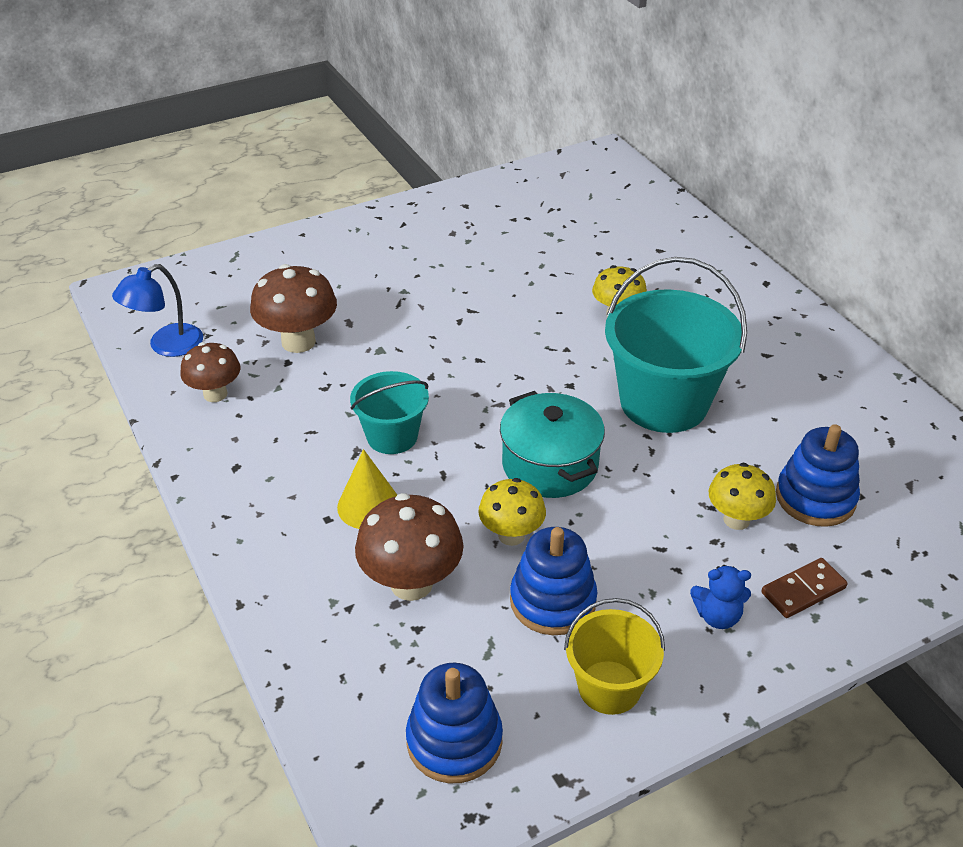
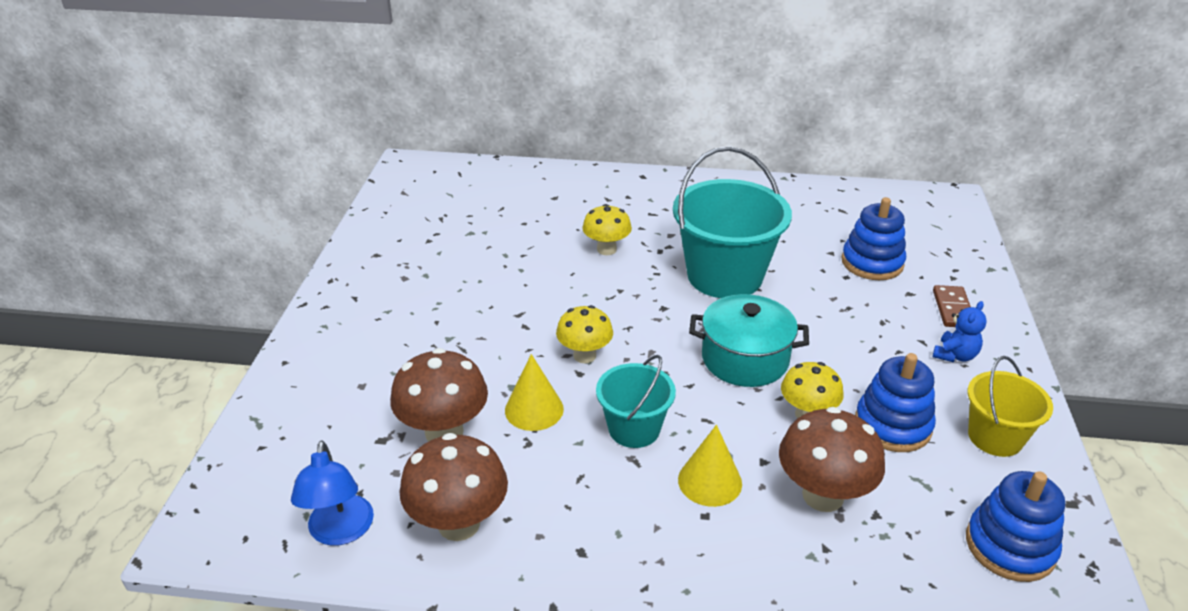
camera: 55 degrees left, 5 degrees down
brown mushroom [180,342,240,402] -> brown mushroom [399,433,508,541], size x1.52
yellow mushroom [709,463,776,530] -> yellow mushroom moved to [556,305,613,363]
none -> yellow cone [505,354,564,431]

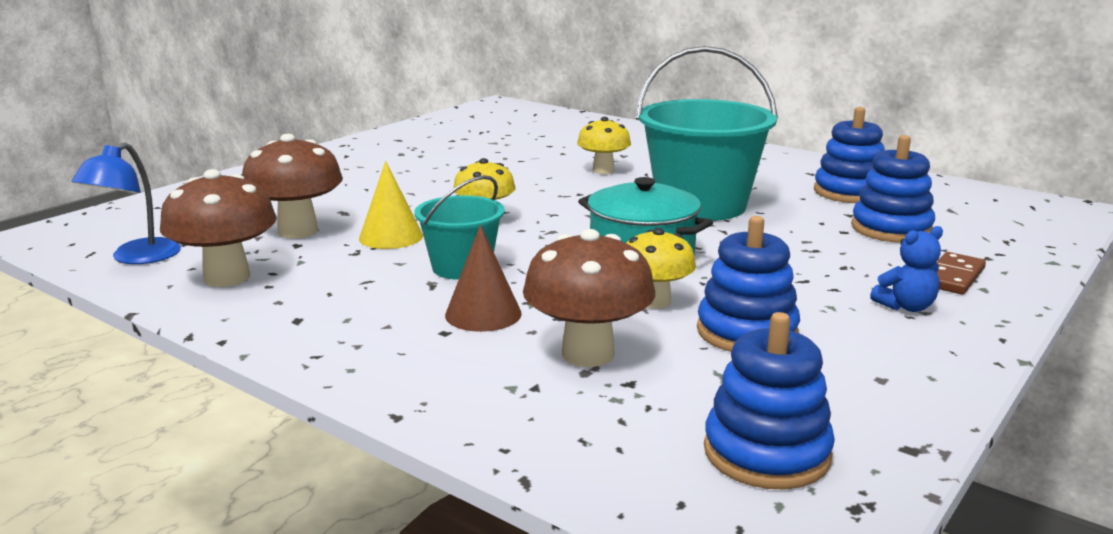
camera: 30 degrees right, 15 degrees down
yellow cone [678,425,742,507] -> brown cone [445,225,522,332]
yellow bucket [967,356,1053,457] -> none
none -> blue stacking toy [814,107,885,203]

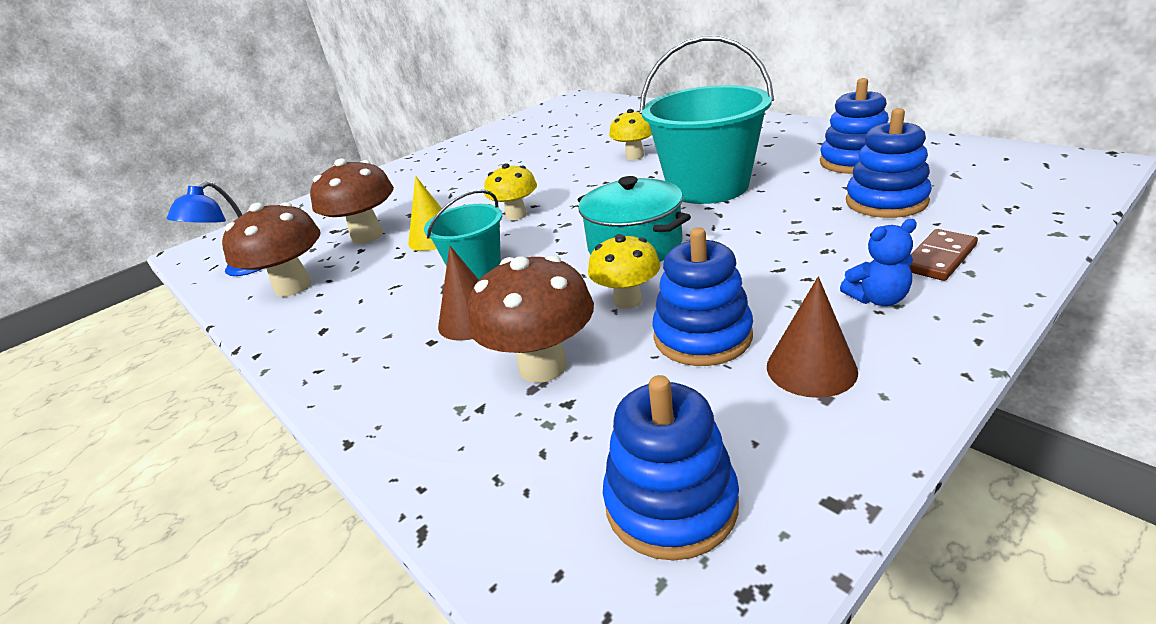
camera: 15 degrees right, 10 degrees up
none -> brown cone [767,276,858,398]

